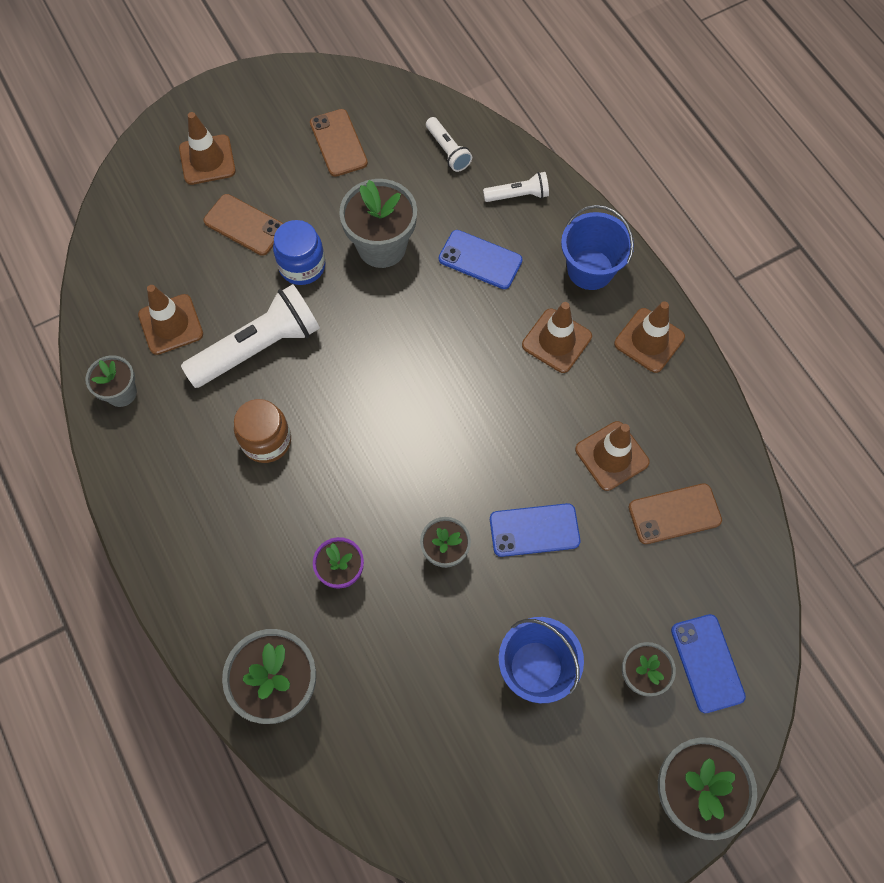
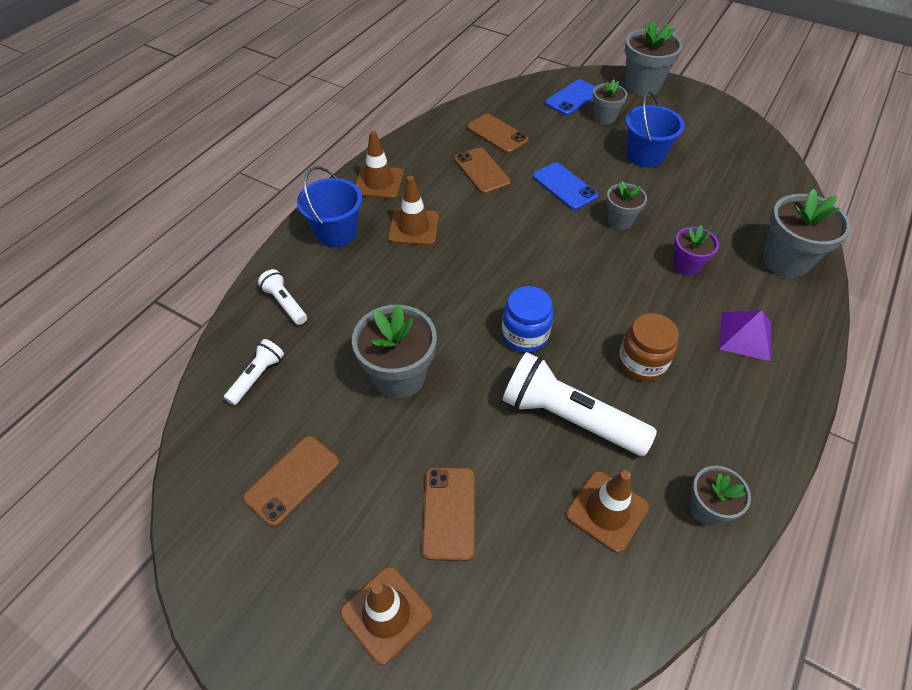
camera: 120 degrees left, 15 degrees down
blue jar [273,220,325,285] -> blue jar moved to [502,286,553,353]
blue phone [439,230,523,289] -> none
brown traffic cone [575,421,650,491] -> brown phone [454,147,511,194]
none -> purple pyramid [719,310,771,361]

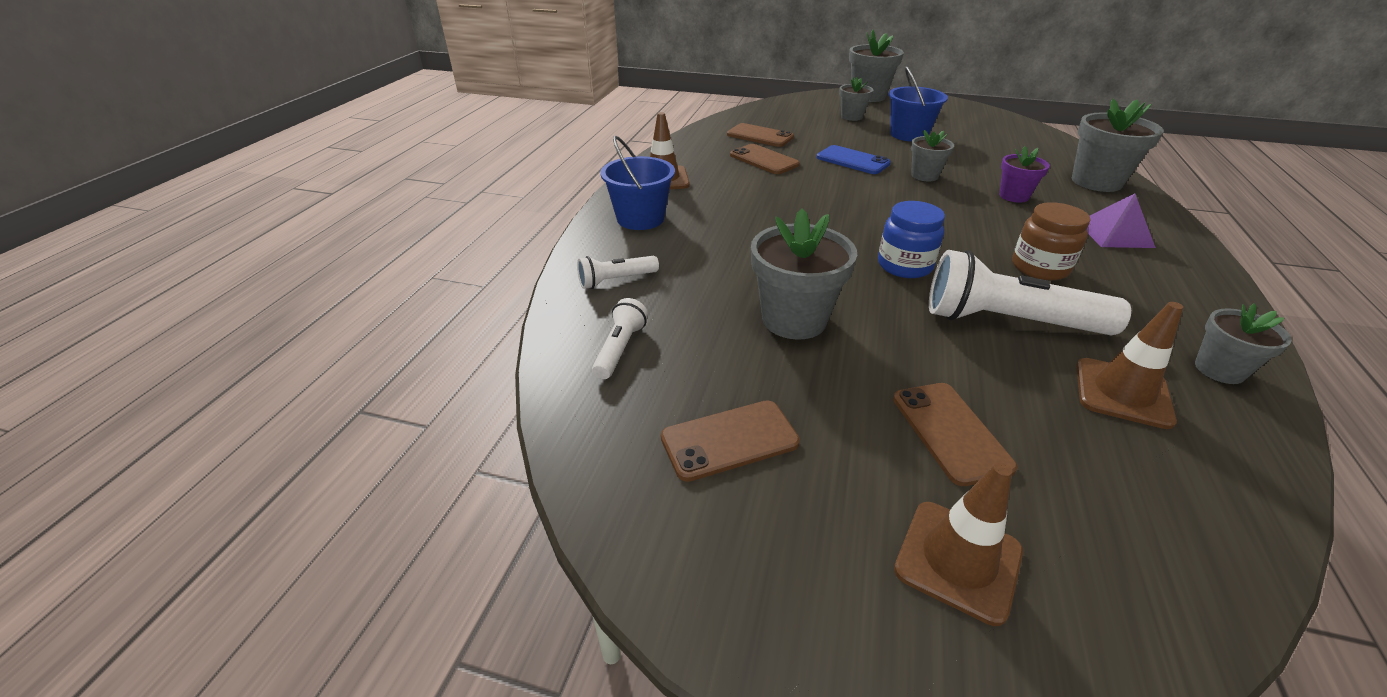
camera: 15 degrees left, 15 degrees down
brown phone [243,436,340,527] -> brown phone turned 45 degrees clockwise [661,400,800,482]
white flashlight [258,269,307,325] -> white flashlight turned 60 degrees counterclockwise [577,256,659,289]
brown traffic cone [388,176,439,246] -> none
blue phone [545,79,596,115] -> none

